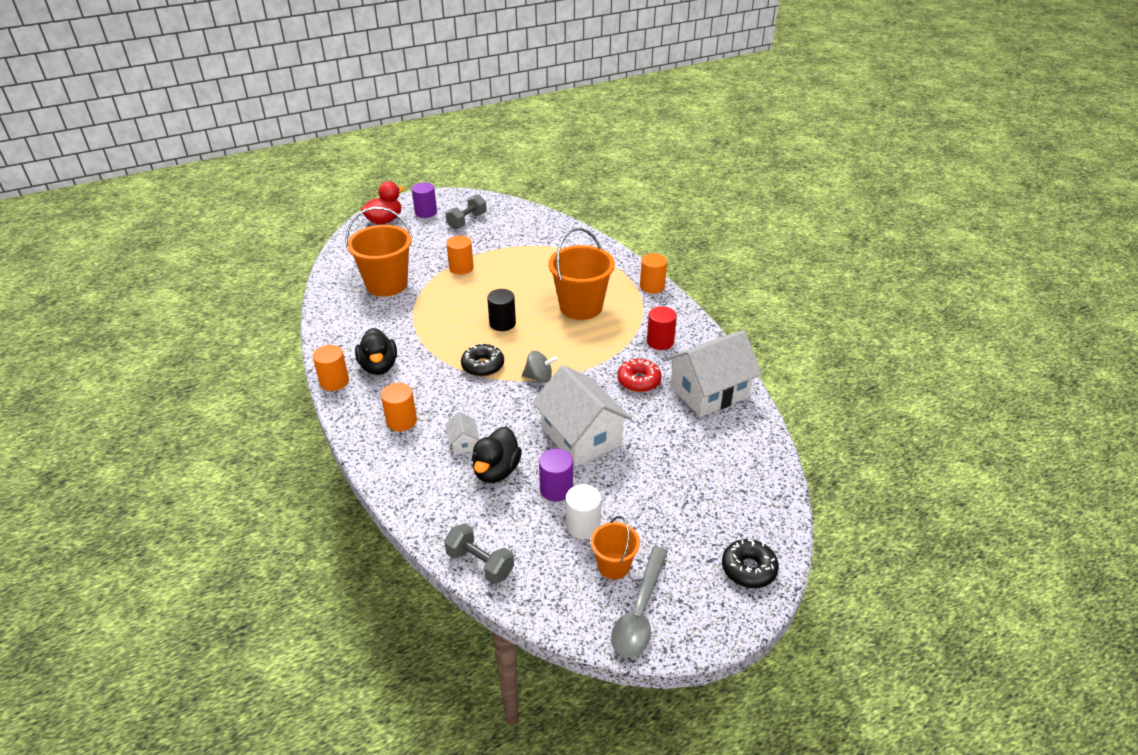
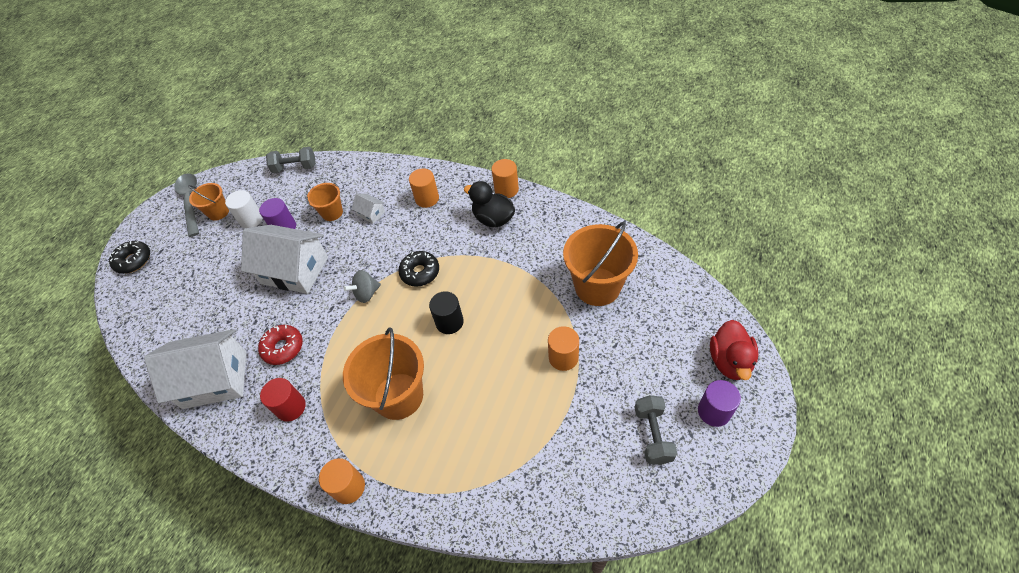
camera: 145 degrees right, 15 degrees up
black duck [472,427,522,483] -> orange bucket [306,177,343,221]
white house [666,330,762,417] -> white house turned 60 degrees clockwise [144,329,247,409]

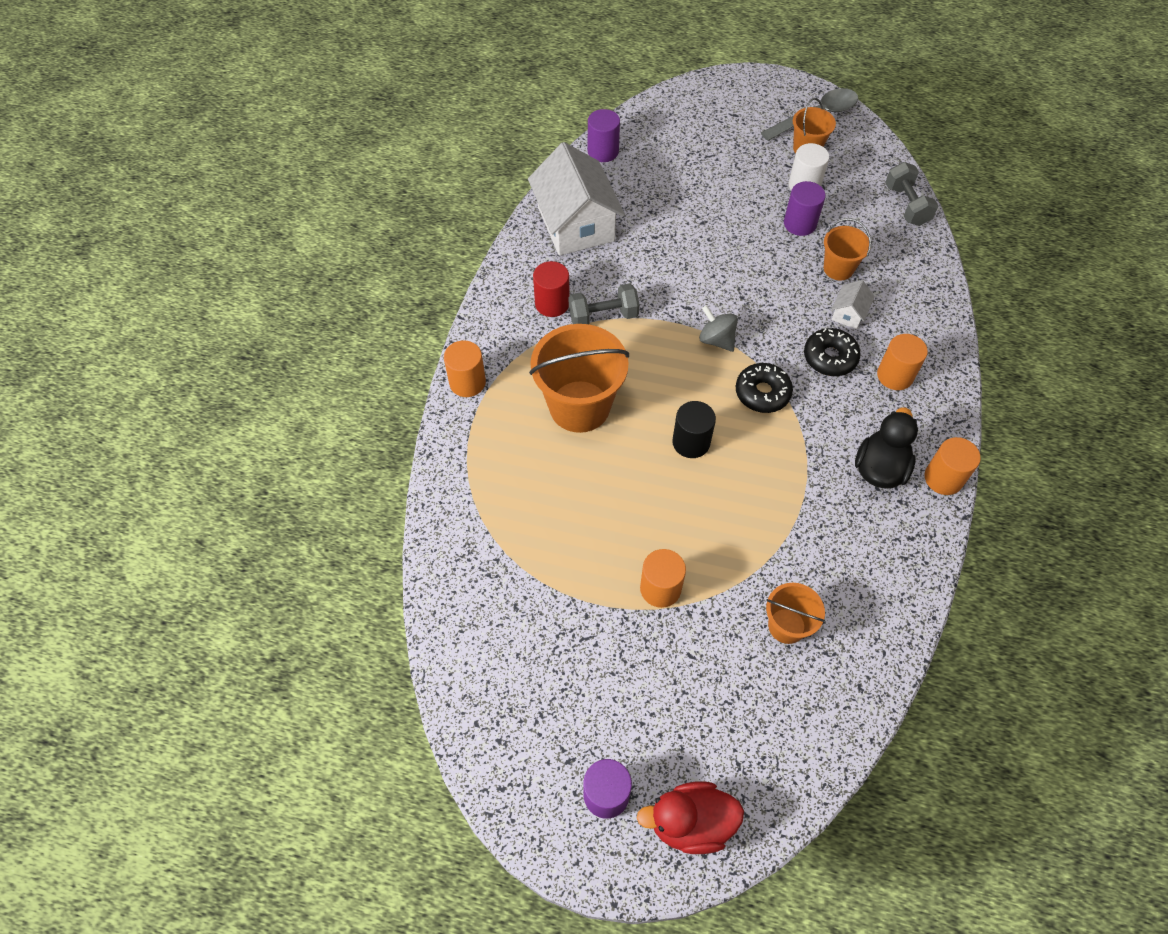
camera: 75 degrees right, 5 degrees up
black donut [109,241,150,274] -> black donut moved to [804,328,861,376]
white house [241,225,328,294] -> none
red donut [258,325,303,365] -> none
orange bucket [563,222,638,306] -> orange bucket [766,583,825,644], size x0.54
grey dumbbell [634,395,678,465] -> grey dumbbell moved to [569,283,640,324]
none -> purple cylinder [588,109,620,162]

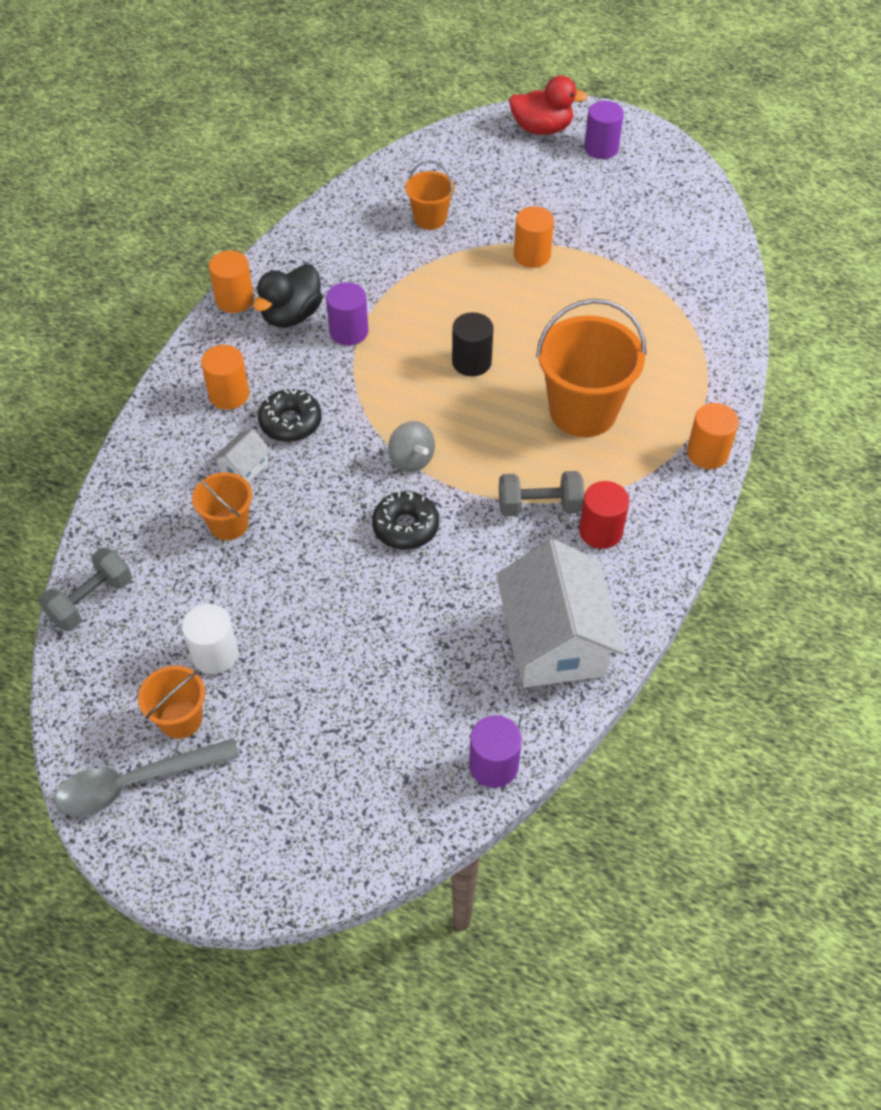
camera: 170 degrees left, 5 degrees down
black donut [736,363,793,413] -> black donut moved to [372,491,439,550]
purple cylinder [784,181,826,236] -> purple cylinder moved to [326,282,368,346]
grey dumbbell [885,162,938,226] -> grey dumbbell turned 45 degrees clockwise [39,547,132,631]

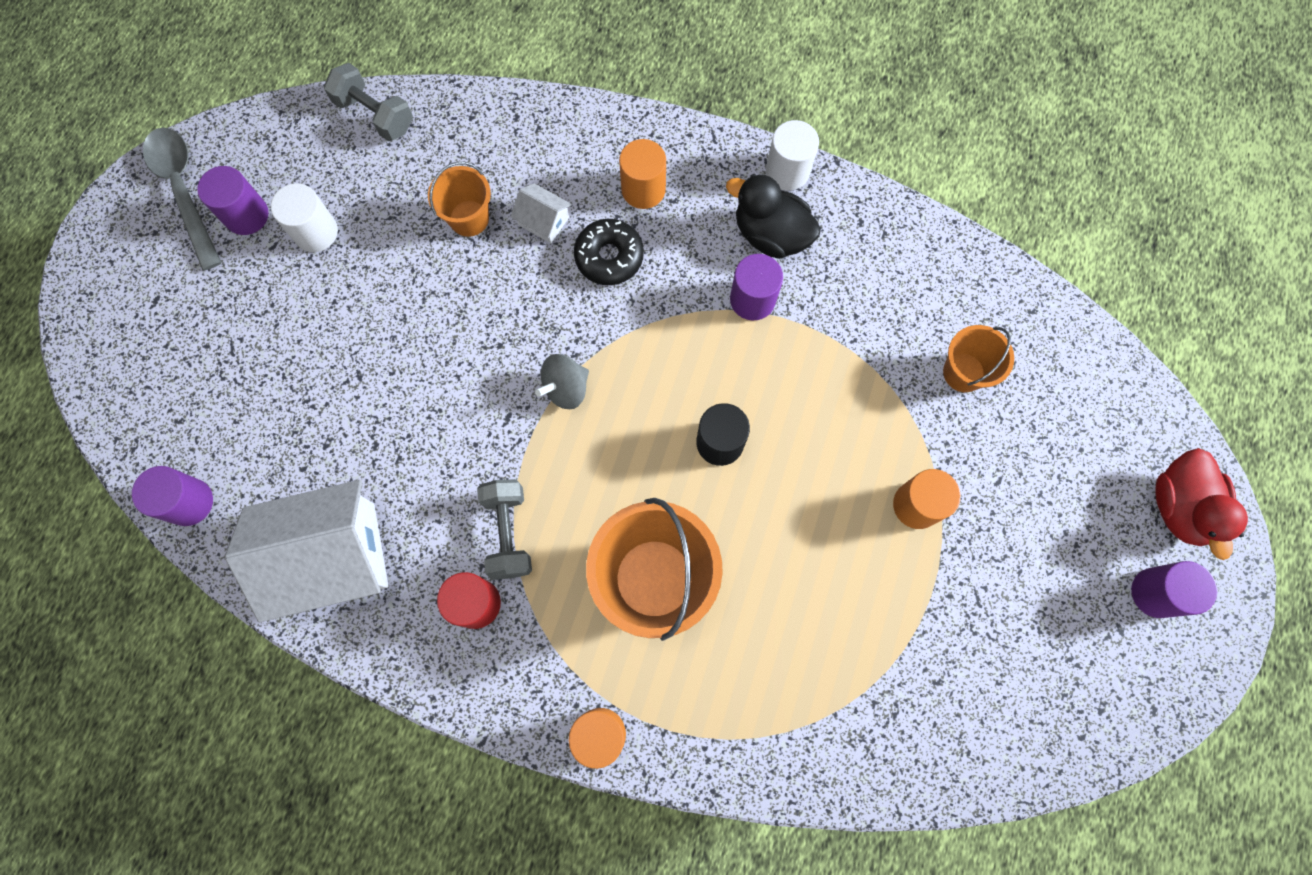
camera: 85 degrees right, 20 degrees up
orange bucket [138,666,205,739] -> purple cylinder [197,166,268,235]
orange cylinder [209,251,254,313] -> white cylinder [766,120,819,191]
black donut [372,491,439,550] -> none

